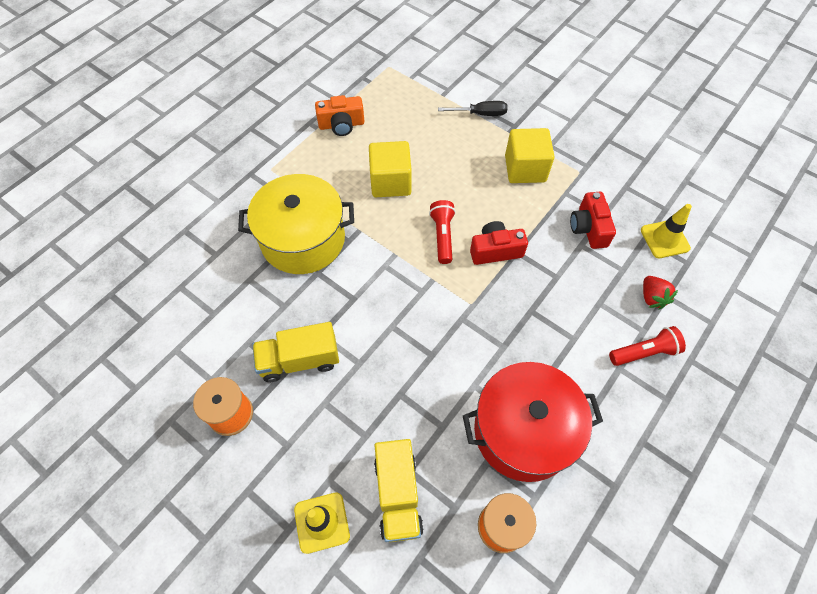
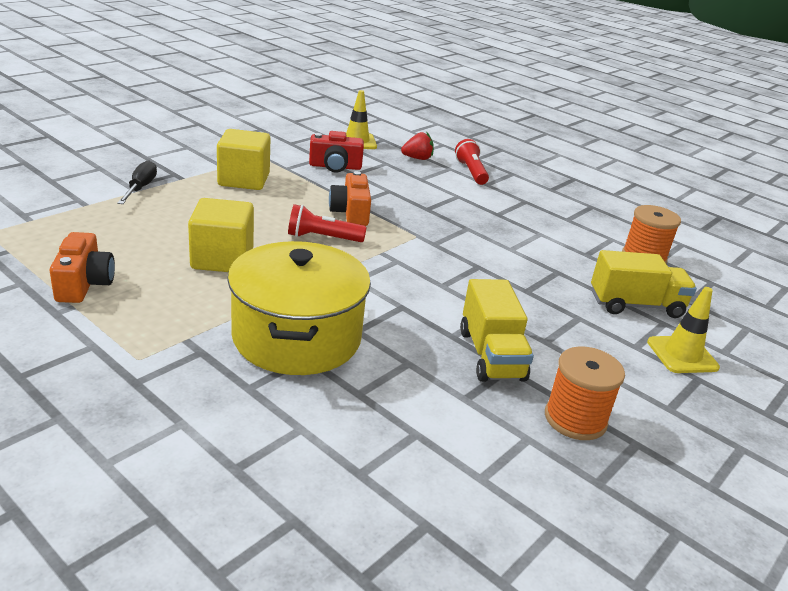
camera: 90 degrees left, 30 degrees down
red pot [463,362,603,482] -> none
red camera [470,221,528,265] -> orange camera [329,171,371,226]

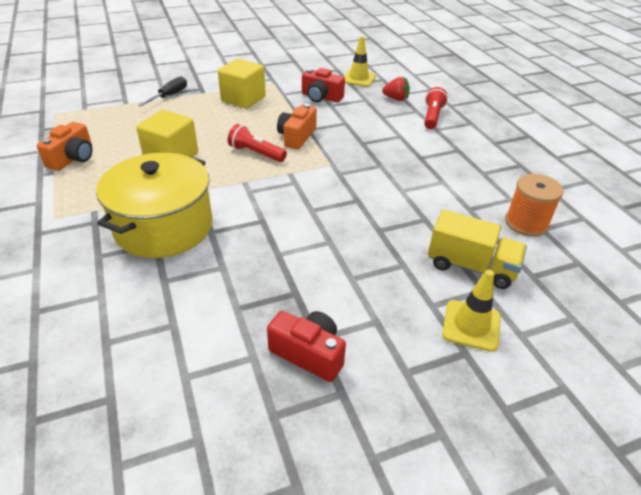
camera: 30 degrees right, 10 degrees up
yellow truck [460,279,534,382] -> none
orange spool [545,346,625,440] -> red camera [267,311,346,382]

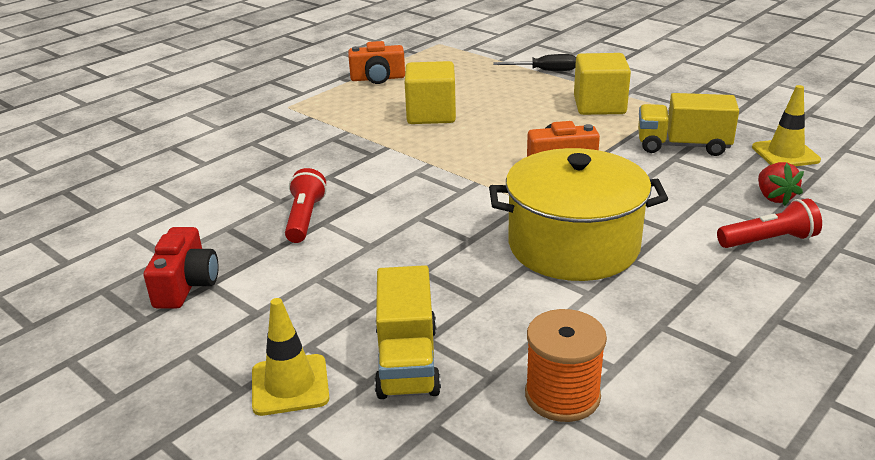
camera: 65 degrees right, 10 degrees down
yellow pot [96,153,213,258] -> yellow pot moved to [489,148,668,281]
red flashlight [228,124,287,162] -> red flashlight moved to [285,168,327,243]
red camera [302,68,345,102] -> yellow truck [638,93,739,156]

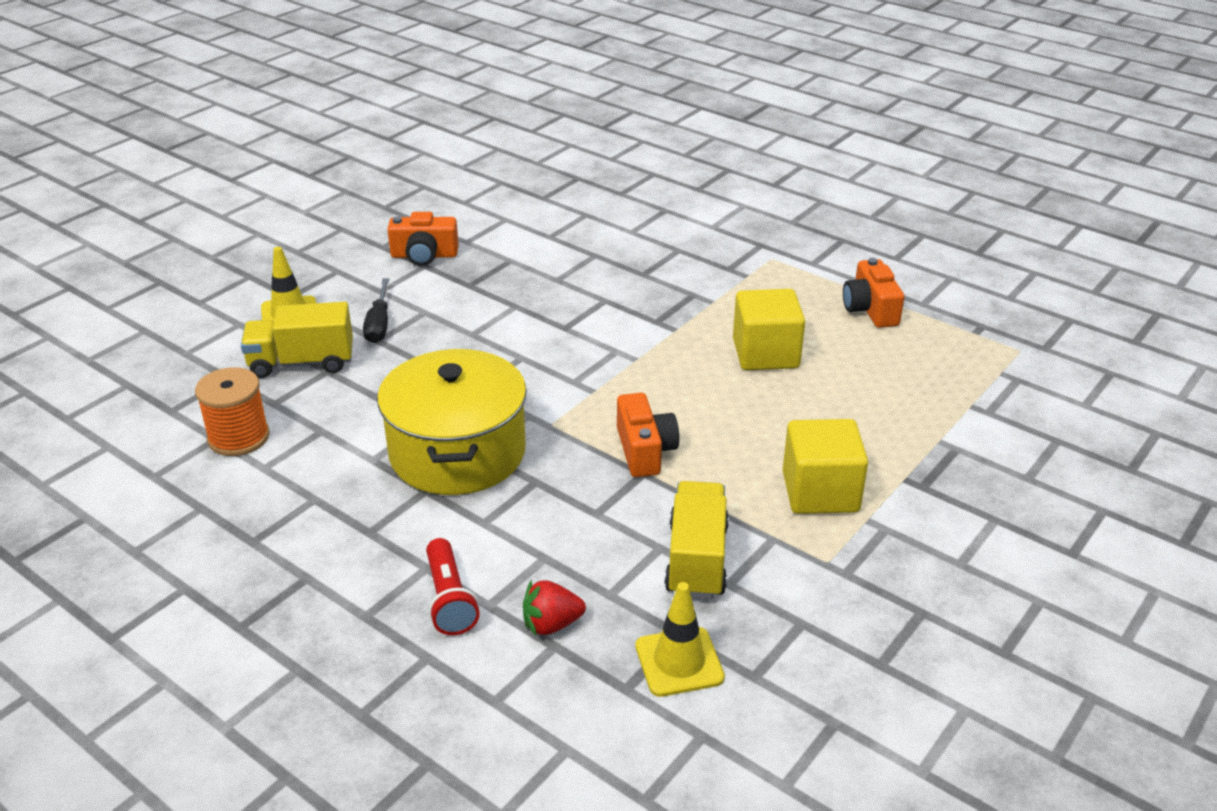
camera: 85 degrees right, 5 degrees up
red camera [144,227,219,309] -> orange camera [387,212,459,266]
red flashlight [285,168,327,243] -> none
black screwdriver [493,54,576,71] -> black screwdriver moved to [363,278,389,343]

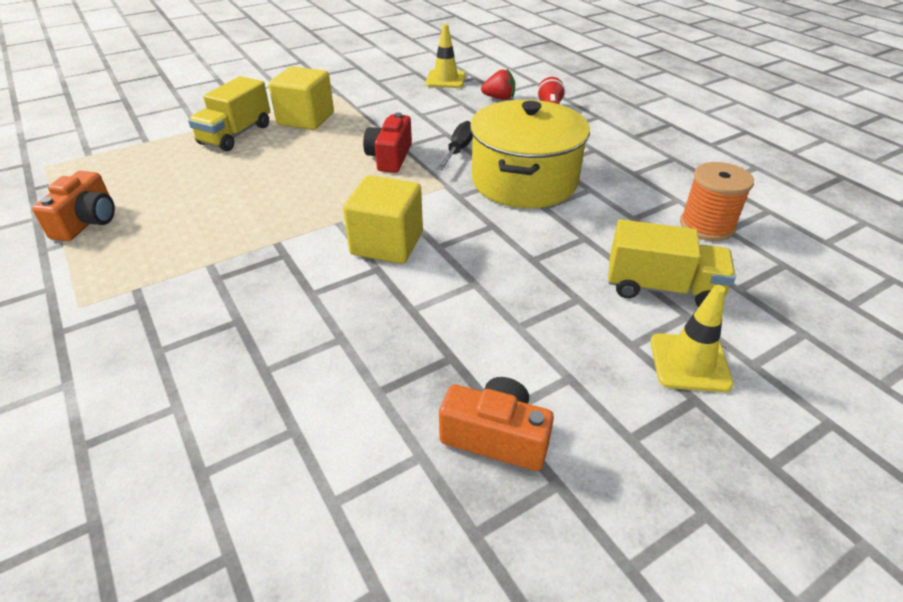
camera: 160 degrees left, 5 degrees up
black screwdriver [363,278,389,343] -> black screwdriver moved to [437,121,473,170]
orange camera [617,393,679,477] -> red camera [363,113,412,173]
yellow truck [665,481,729,599] -> yellow truck moved to [188,76,270,151]
yellow cube [733,289,805,370] -> yellow cube moved to [343,175,423,264]

